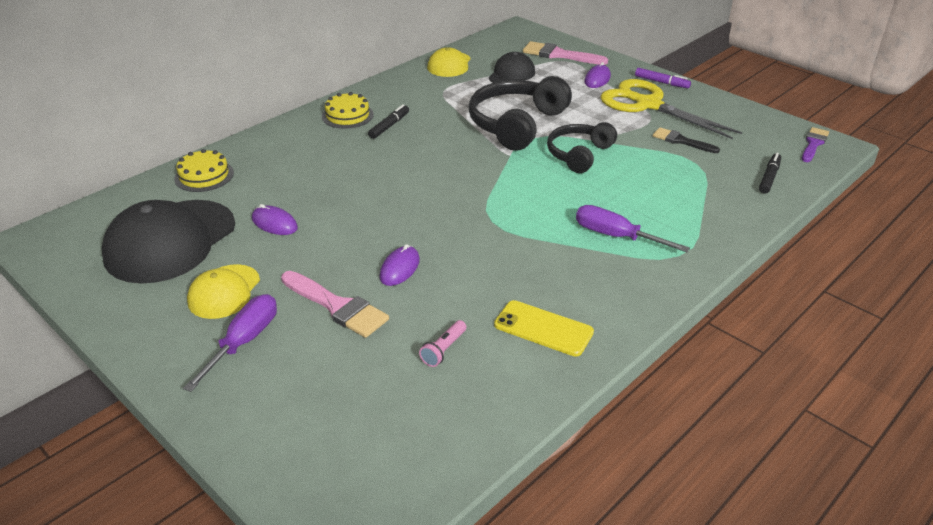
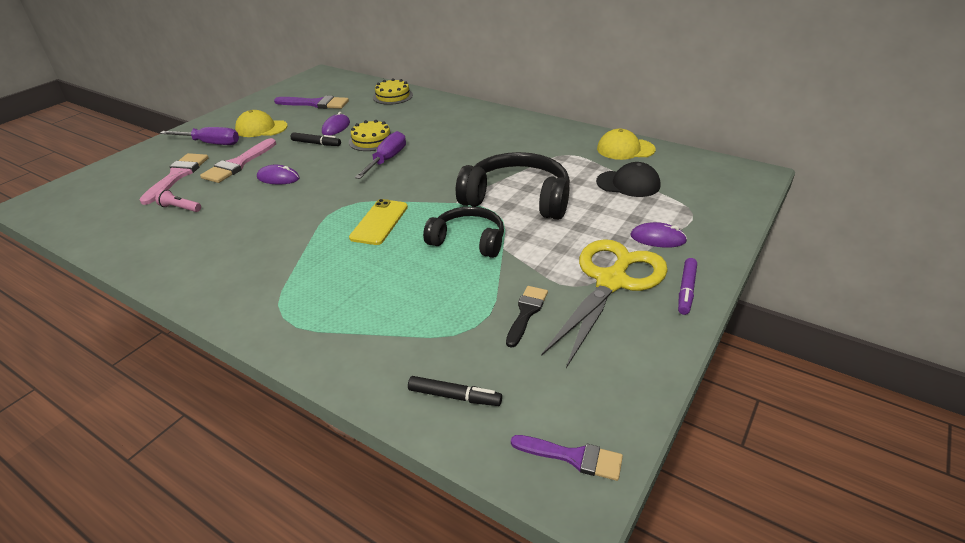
camera: 80 degrees right, 0 degrees up
black cap [102,200,235,284] -> purple brush [274,96,349,109]
yellow cake [322,92,374,129] -> yellow cake moved to [349,120,392,151]
black marker [368,104,409,139] -> black marker moved to [291,132,341,146]
yellow phone [494,300,594,357] -> yellow phone moved to [349,199,408,245]
pink brush [523,41,608,65] -> pink brush moved to [139,153,209,205]
purple screwdriver [576,205,690,252] -> purple screwdriver moved to [355,131,406,179]

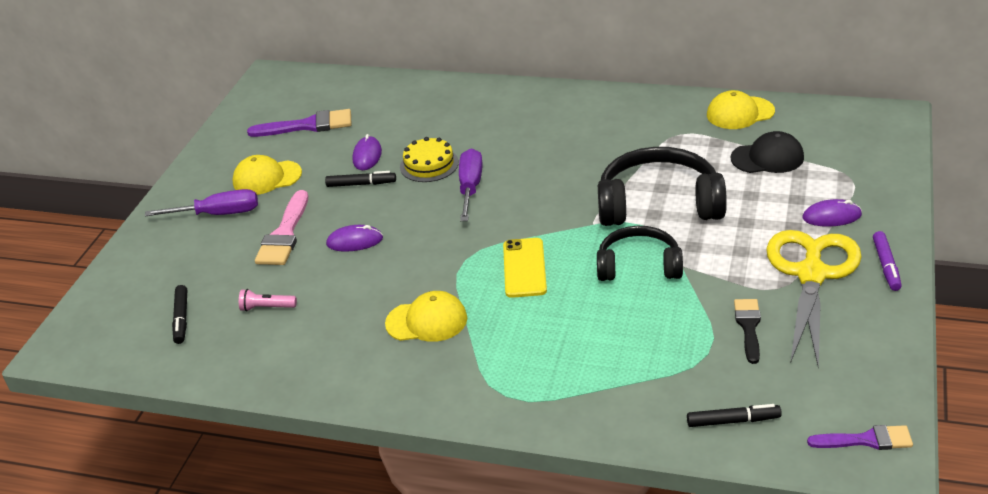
camera: 15 degrees left, 0 degrees up
pink brush [139,153,209,205] -> none
yellow cake [373,78,413,105] -> none
none -> black marker [172,285,187,344]
none -> yellow cap [385,291,467,342]

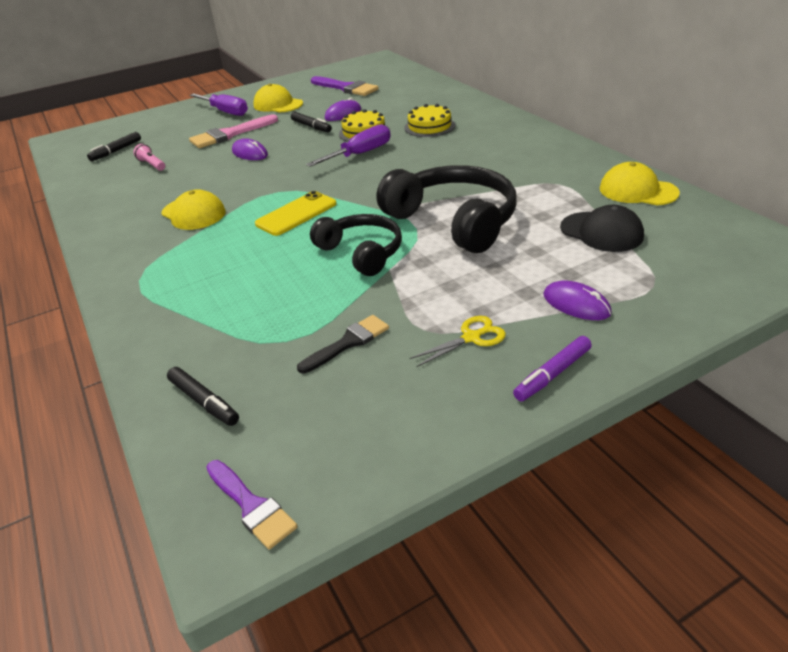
camera: 45 degrees right, 0 degrees up
yellow scissors [766,230,862,367] -> yellow scissors [409,316,506,367], size x0.42
none -> yellow cake [404,104,455,137]

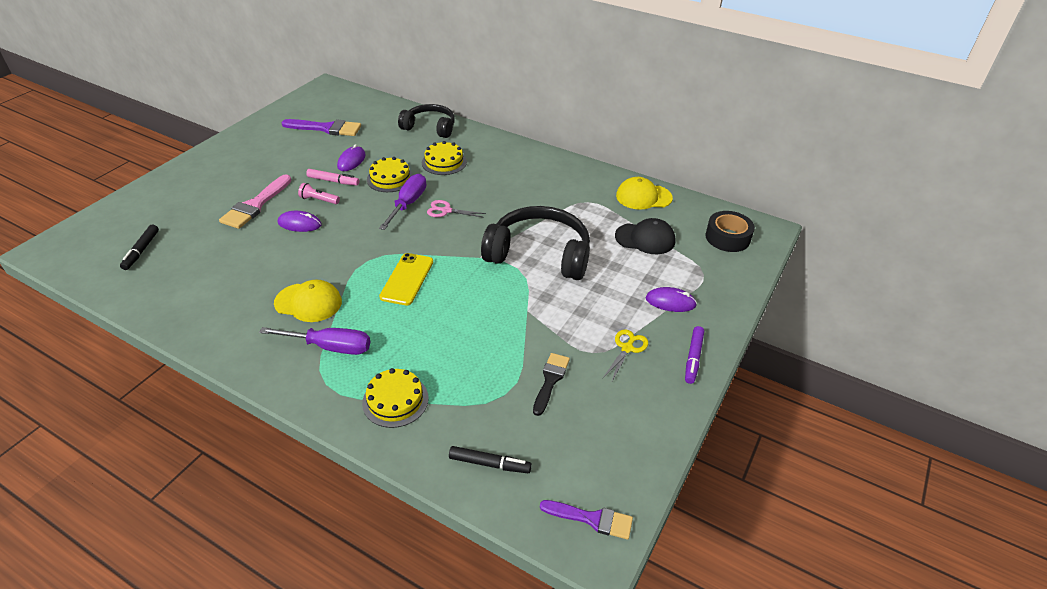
camera: 35 degrees left, 5 degrees up
pink flashlight [133,144,165,171] -> pink flashlight moved to [298,183,340,204]
purple screwdriver [189,93,248,116] -> purple screwdriver moved to [259,327,370,355]
yellow cap [253,84,303,113] -> none
black marker [291,112,332,132] -> pink marker [306,169,360,186]
black headphones [310,214,402,276] -> black headphones moved to [398,104,455,138]
none -> yellow cake [362,368,429,428]
none -> pink scissors [427,200,486,218]
none -> black tape [705,211,755,252]

